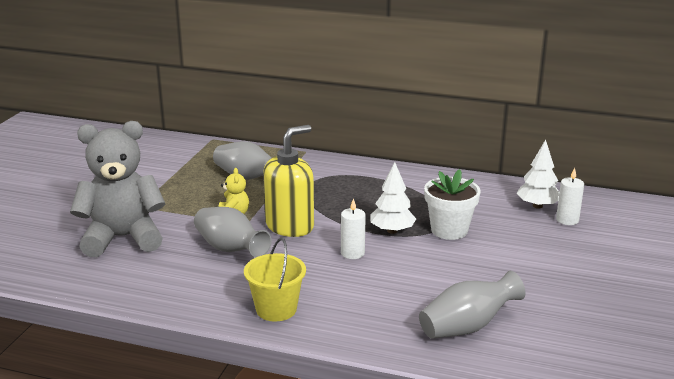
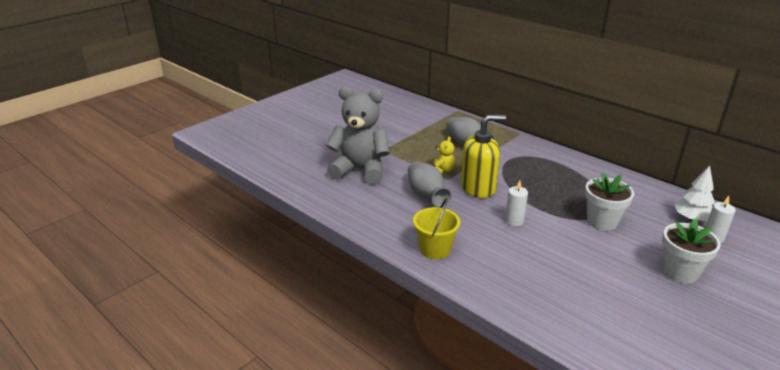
camera: 25 degrees right, 5 degrees up
white tree [370,162,416,234] -> none
grey vase [419,271,525,339] -> none
none -> white flower pot [662,218,721,284]

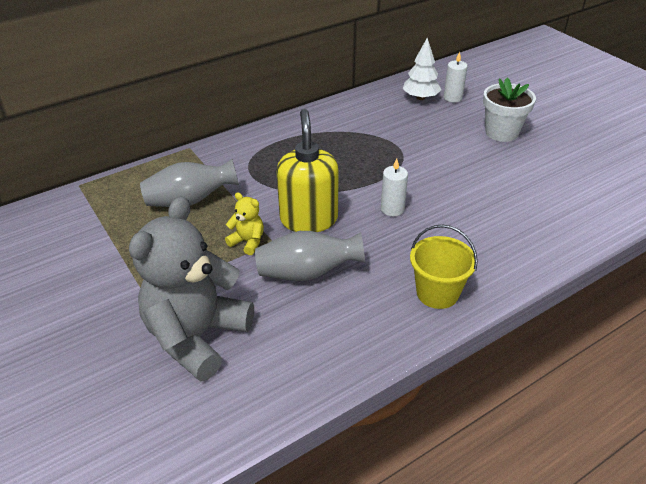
camera: 75 degrees left, 10 degrees up
white flower pot [585,173,634,231] -> none

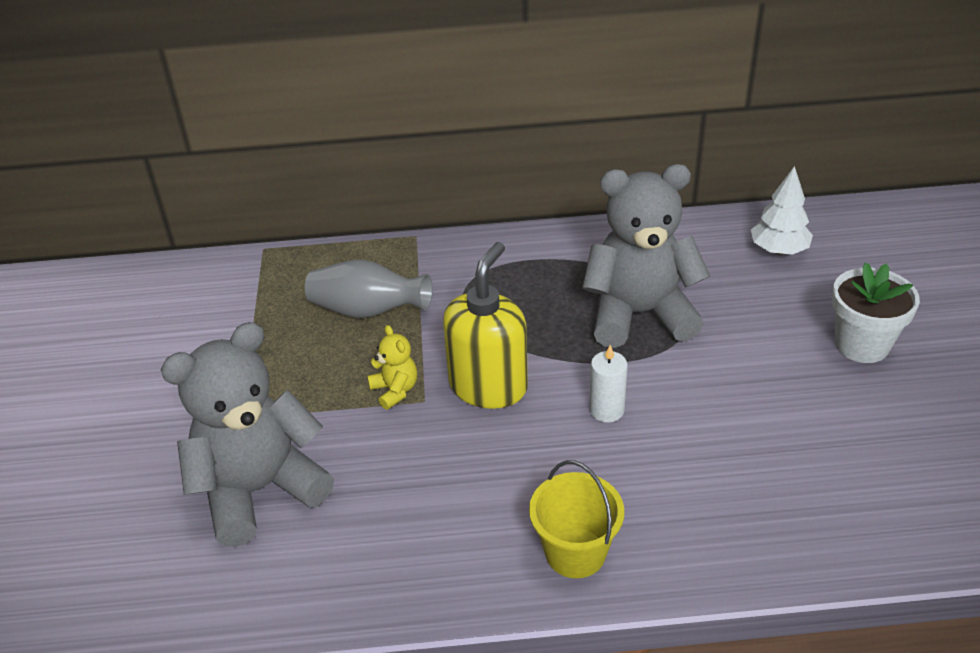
camera: 30 degrees right, 0 degrees up
grey vase [255,231,365,281] -> none
white candle [443,52,468,102] -> none
none -> grey teddy bear [582,164,710,348]

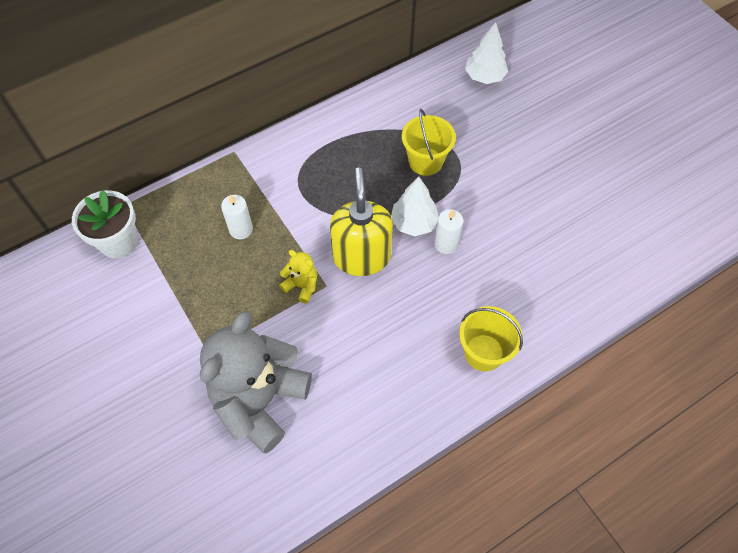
camera: 30 degrees left, 20 degrees up
grey vase [305,260,433,318] -> white candle [221,195,253,239]
grey teddy bear [582,164,710,348] -> yellow bucket [402,109,456,176]
white flower pot [832,262,920,363] -> white flower pot moved to [72,190,138,258]
none -> white tree [391,177,439,236]

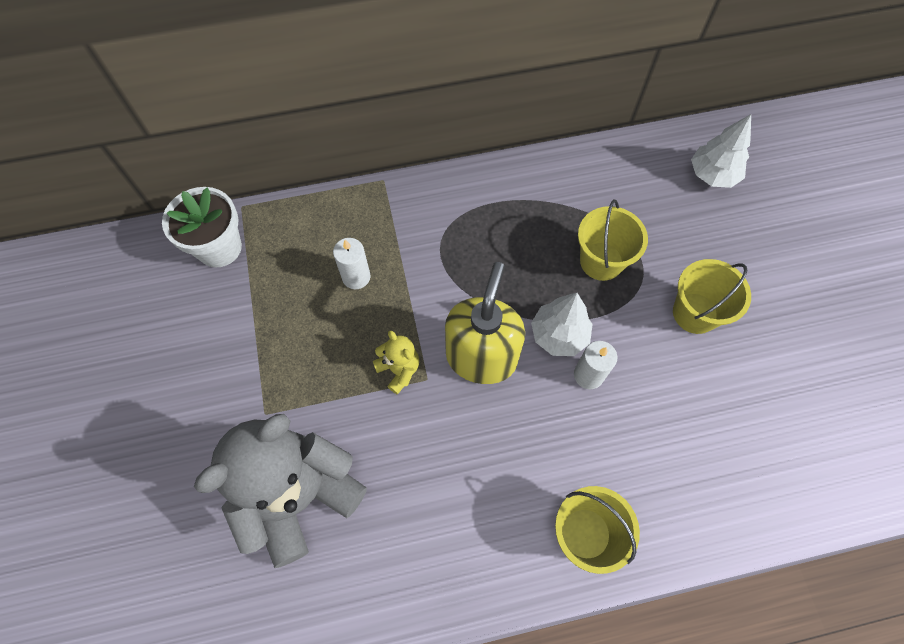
camera: 20 degrees right, 5 degrees up
none -> yellow bucket [673,259,751,334]

